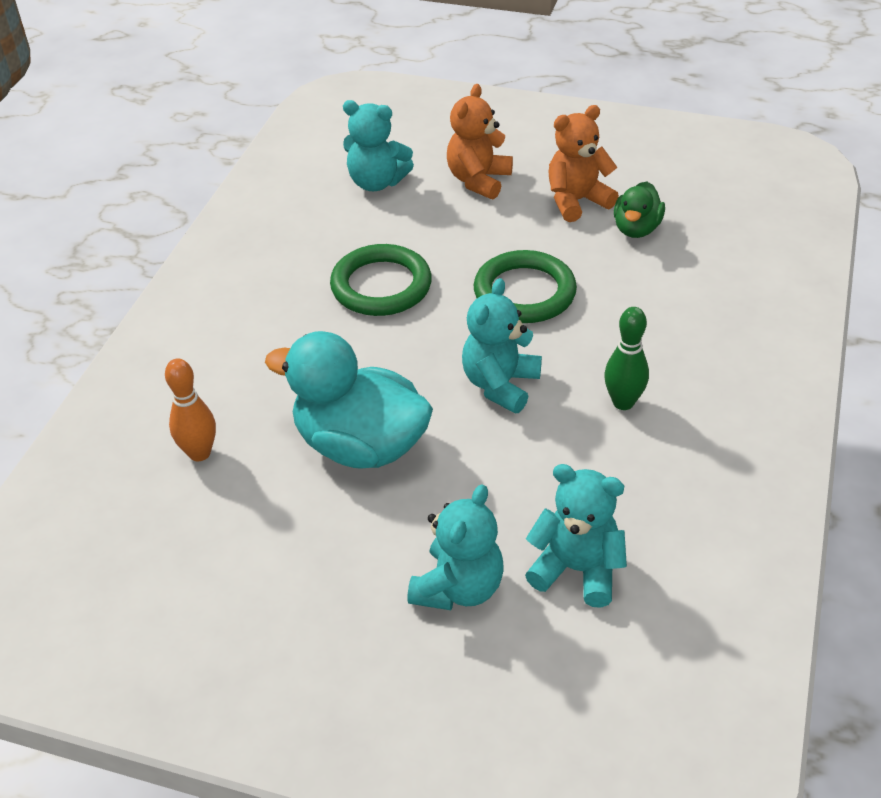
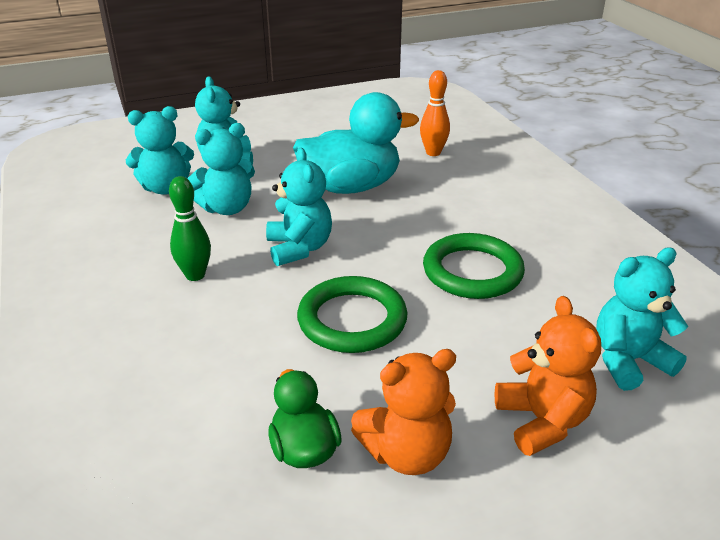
camera: 140 degrees right, 10 degrees down
orange teddy bear [548,105,619,222] -> orange teddy bear turned 45 degrees clockwise [351,349,456,475]
none -> turquoise teddy bear [187,123,255,215]

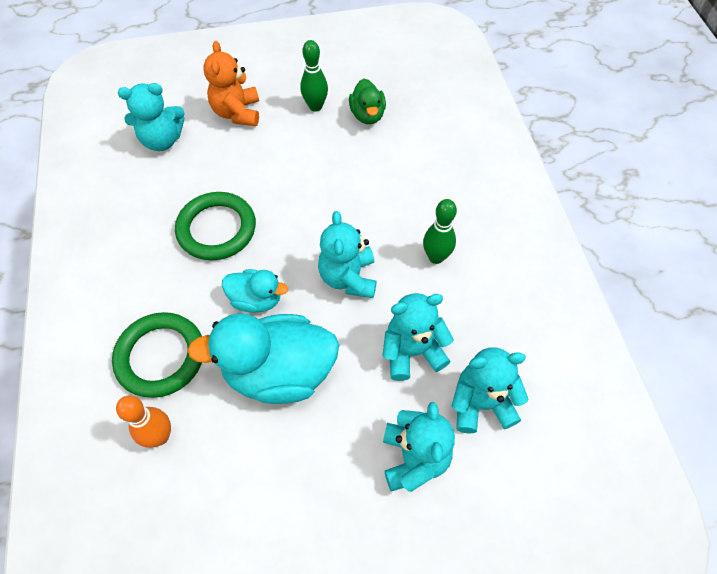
camera: 170 degrees left, 25 degrees up
green ring [297,276,408,353] -> green ring moved to [112,312,202,398]
orange teddy bear [351,349,456,475] -> green bowling pin [300,40,328,112]
none -> turquoise duck [222,269,288,312]

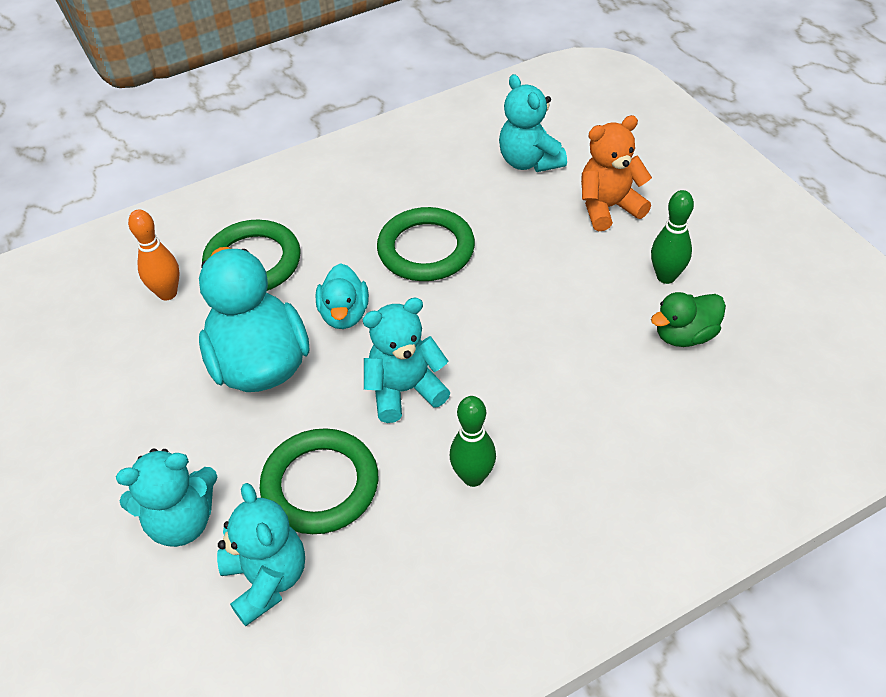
camera: 75 degrees right, 10 degrees down
turquoise teddy bear [382,293,454,381] -> green ring [260,428,378,534]

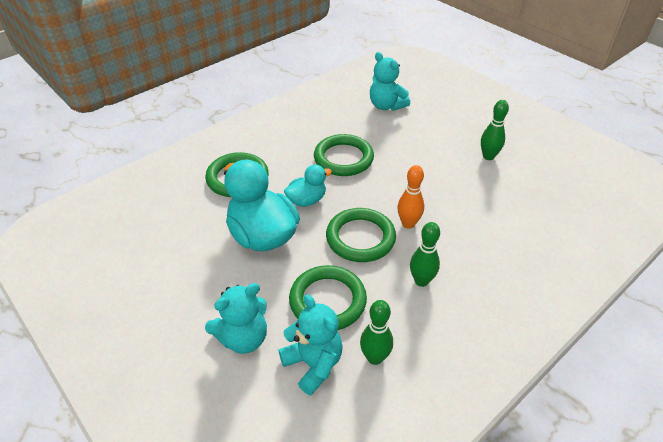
camera: 15 degrees left, 5 degrees down
orange bowling pin [128,209,179,300] -> orange bowling pin moved to [397,165,424,229]
turquoise duck [316,263,369,329] -> turquoise duck turned 105 degrees counterclockwise [284,164,332,207]
turquoise teddy bear [363,298,450,423] -> green ring [326,208,396,262]
orange teddy bear [581,115,652,231] -> none
green duck [651,292,726,347] -> none
none -> green bowling pin [360,300,393,365]

